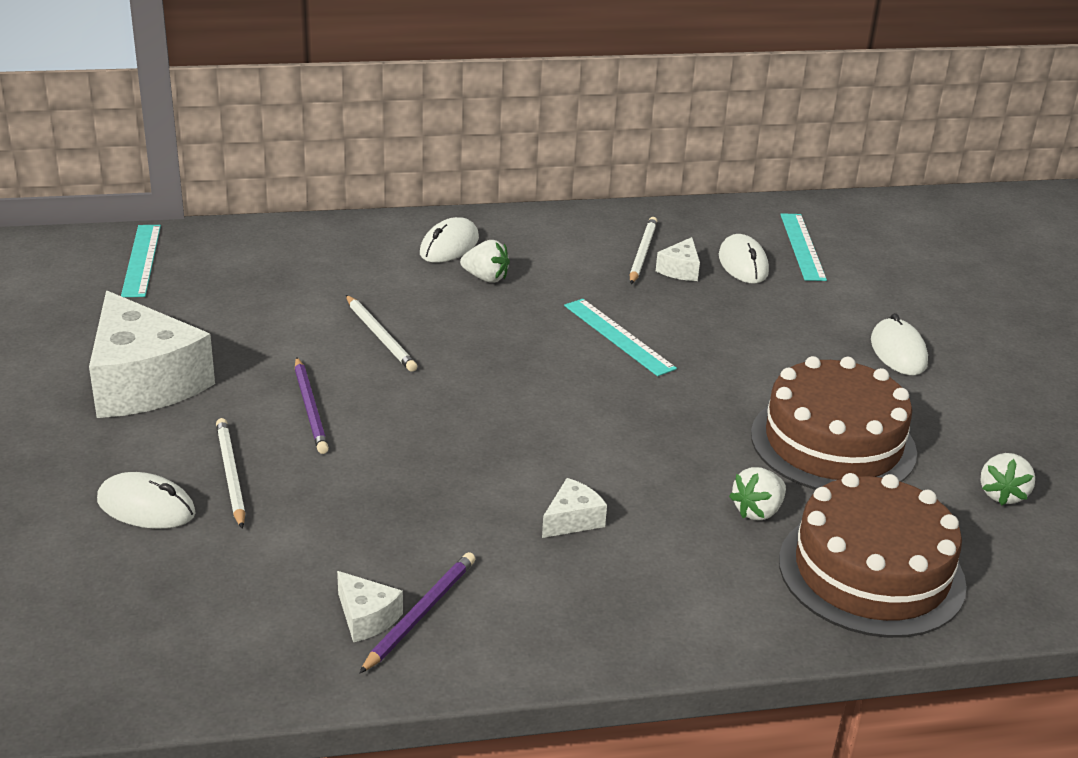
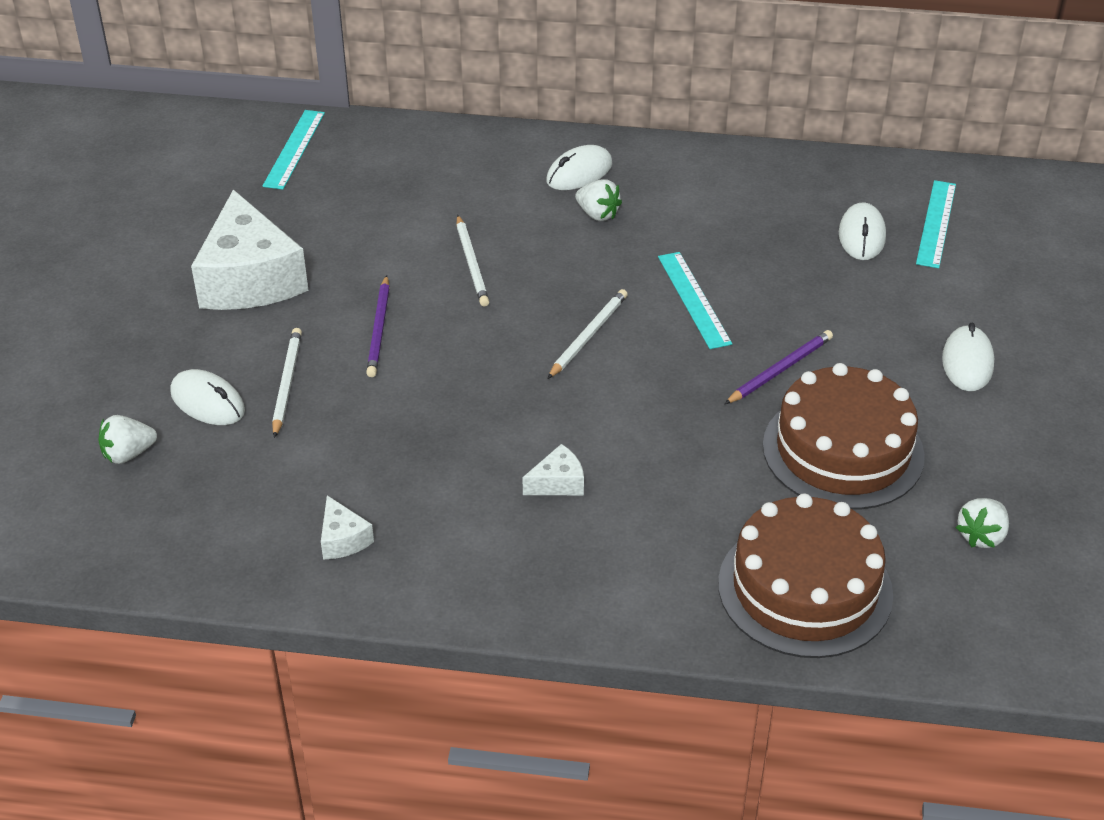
camera: 20 degrees right, 10 degrees up
purple pencil [359,552,475,674] -> purple pencil moved to [725,330,833,404]
white pencil [630,217,658,284] -> white pencil moved to [547,289,628,379]
white cheese [656,237,700,281] -> none
white strawberry [729,467,786,521] -> white strawberry moved to [99,415,157,464]

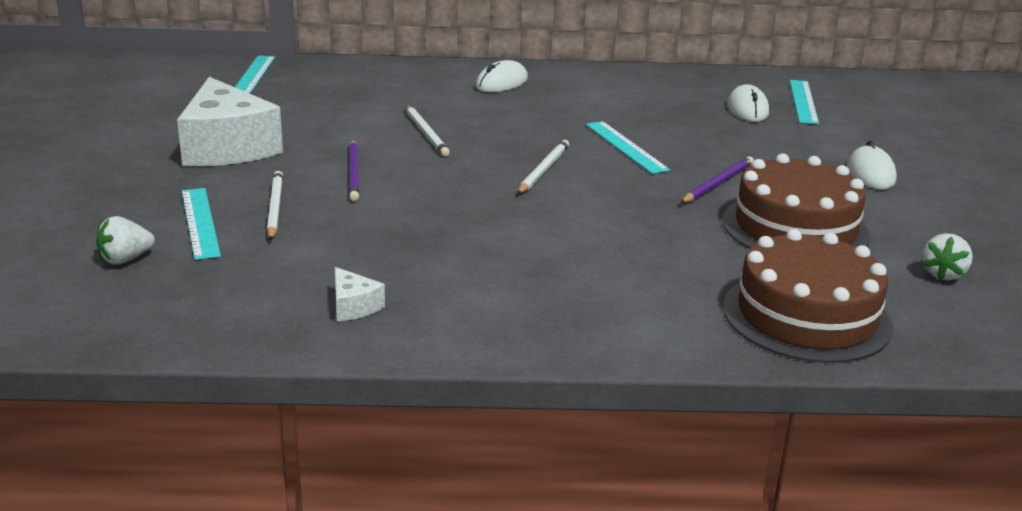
camera: 10 degrees left, 15 degrees down
white mouse [170,369,245,425] -> turquoise ruler [182,188,221,260]
white cheese [523,444,584,495] -> none
white strawberry [575,179,622,221] -> none

